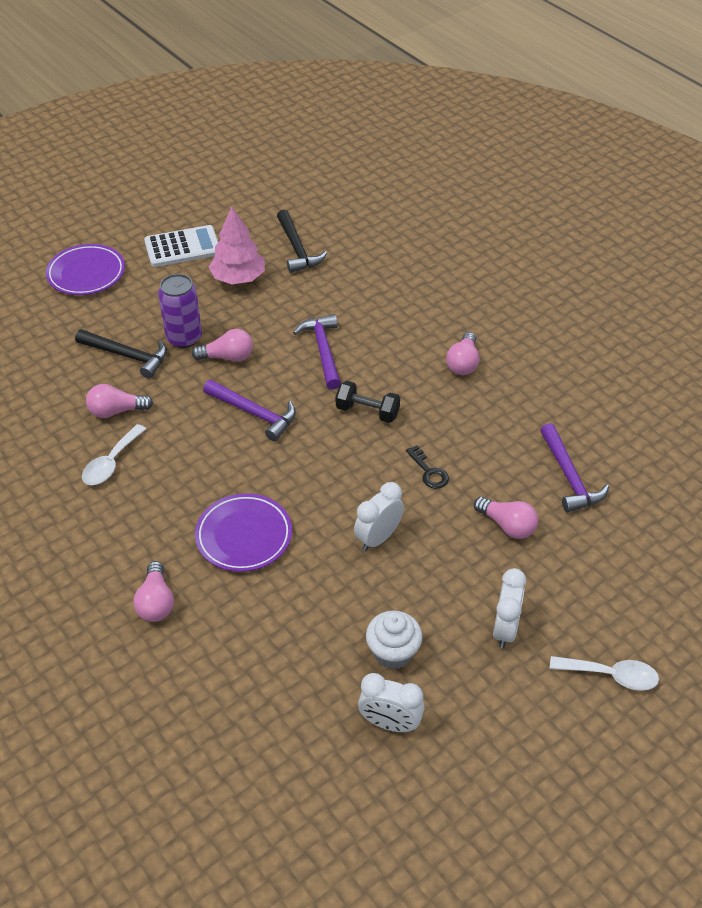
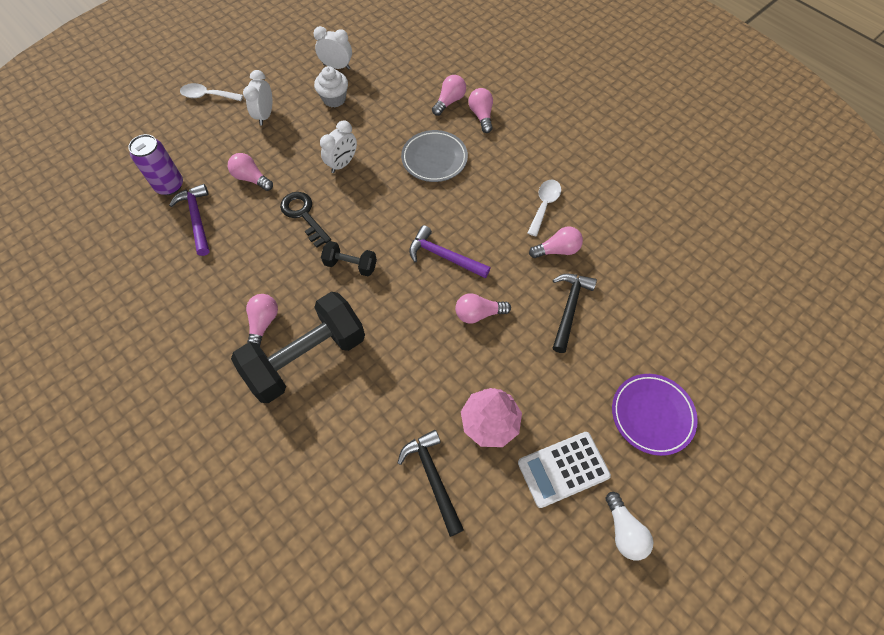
camera: 175 degrees right, 15 degrees up
black hammer [75,329,167,379] -> black hammer turned 90 degrees clockwise [553,274,597,353]
purple can [158,274,202,348] -> purple can moved to [128,134,183,195]
purple plate [195,493,292,572] -> grey plate [401,130,468,182]
purple hammer [293,314,341,390] -> none
black key [406,445,449,489] -> black key [280,192,331,248], size x1.61
none -> black dumbbell [231,292,365,403]
none -> pink light bulb [432,75,466,116]
none -> white light bulb [606,492,653,560]

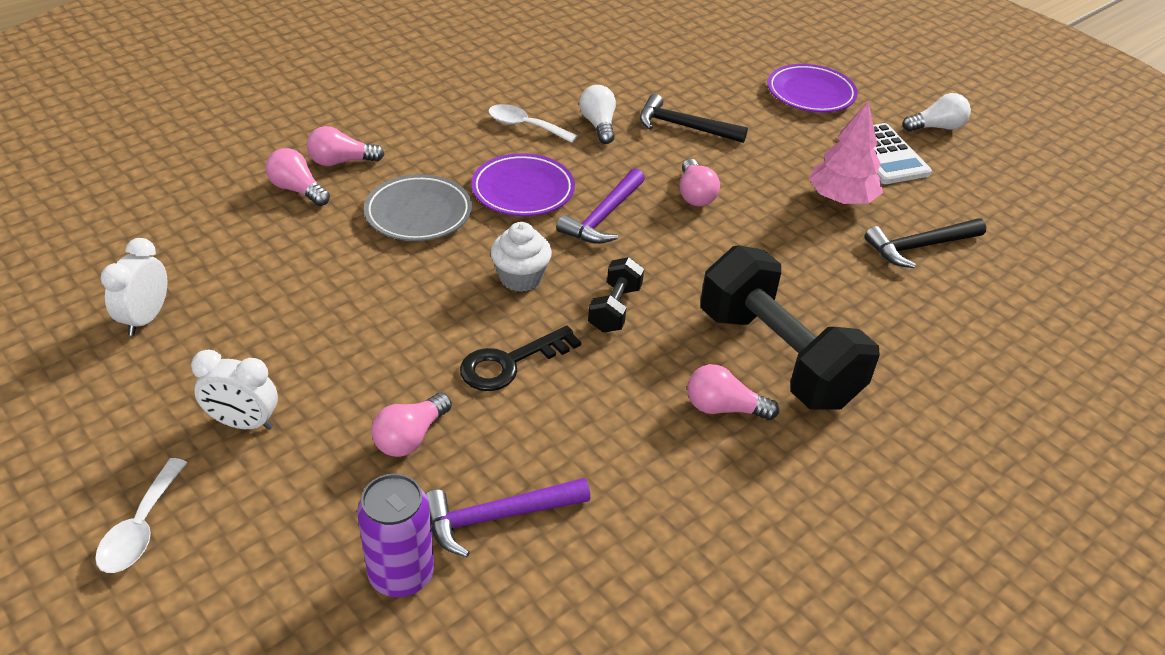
camera: 90 degrees left, 20 degrees down
white cupcake [314,66,348,108] -> white cupcake moved to [490,222,552,292]
white clock [320,120,357,173] -> none
pink light bulb [529,227,583,258] -> white light bulb [579,85,616,144]
none -> purple plate [471,153,575,216]

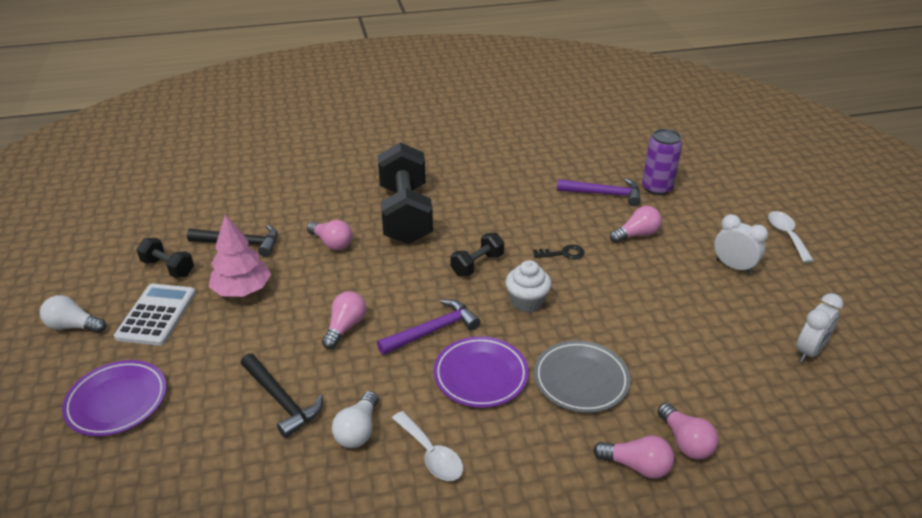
camera: 150 degrees left, 5 degrees down
white spoon [95,458,187,573] -> white spoon turned 45 degrees counterclockwise [768,211,814,263]
black key [460,326,581,391] -> black key [533,245,585,259], size x0.62
pink light bulb [687,364,779,420] -> pink light bulb moved to [307,220,352,250]
none -> black dumbbell [137,238,194,278]

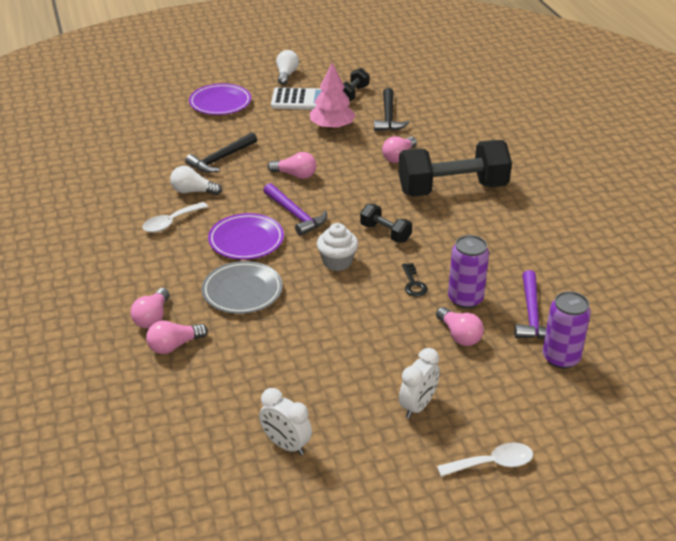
camera: 85 degrees right, 0 degrees up
none -> purple can [448,235,489,308]

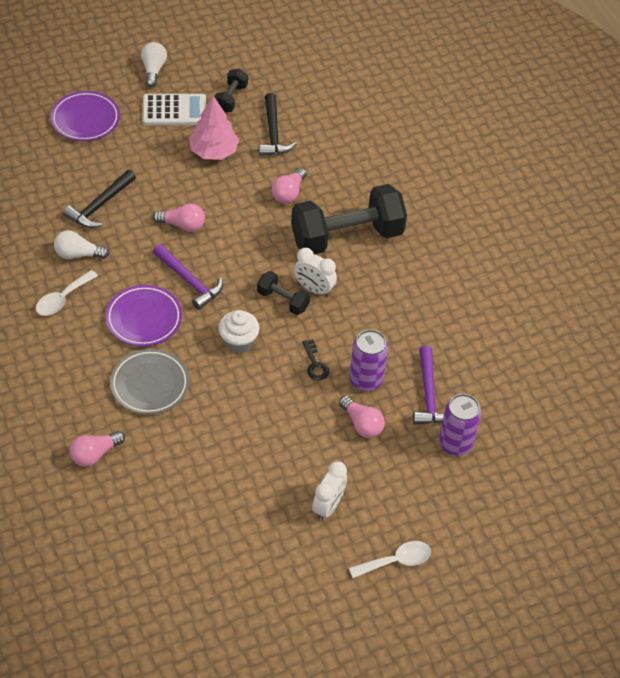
camera: 10 degrees left, 15 degrees up
pink light bulb [131,288,170,329] -> none
white clock [259,388,312,455] -> white clock moved to [294,248,337,297]

